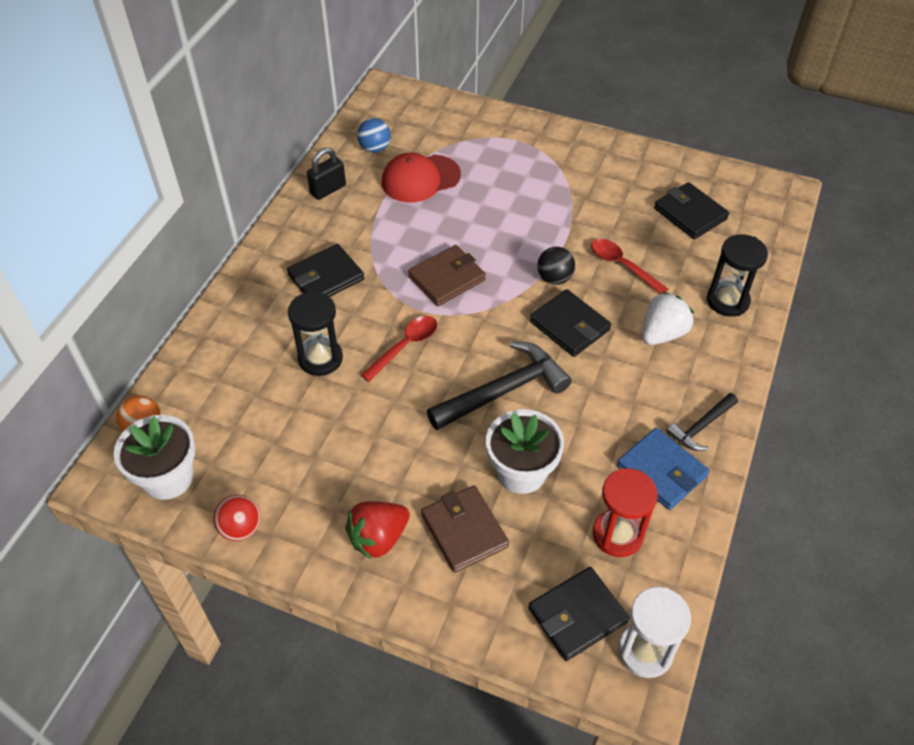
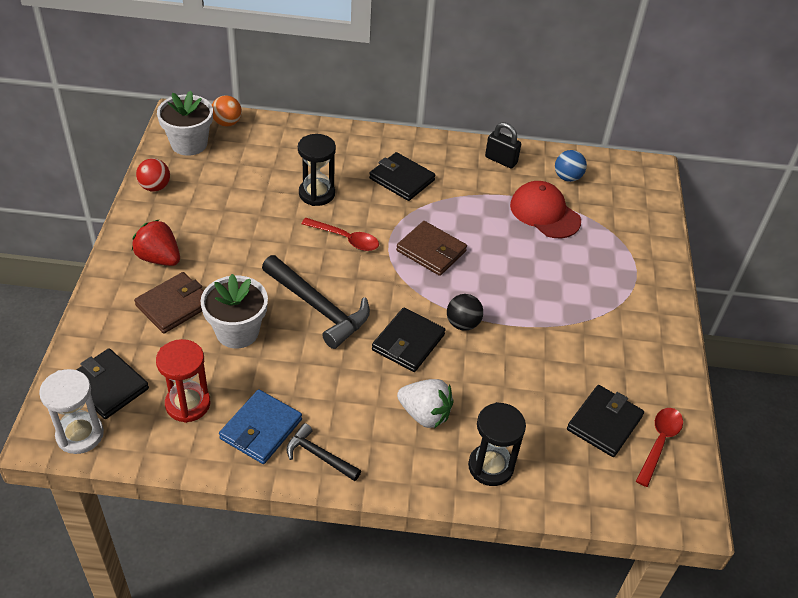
camera: 70 degrees right, 5 degrees down
red spoon [591,239,669,294] -> red spoon moved to [636,408,683,487]

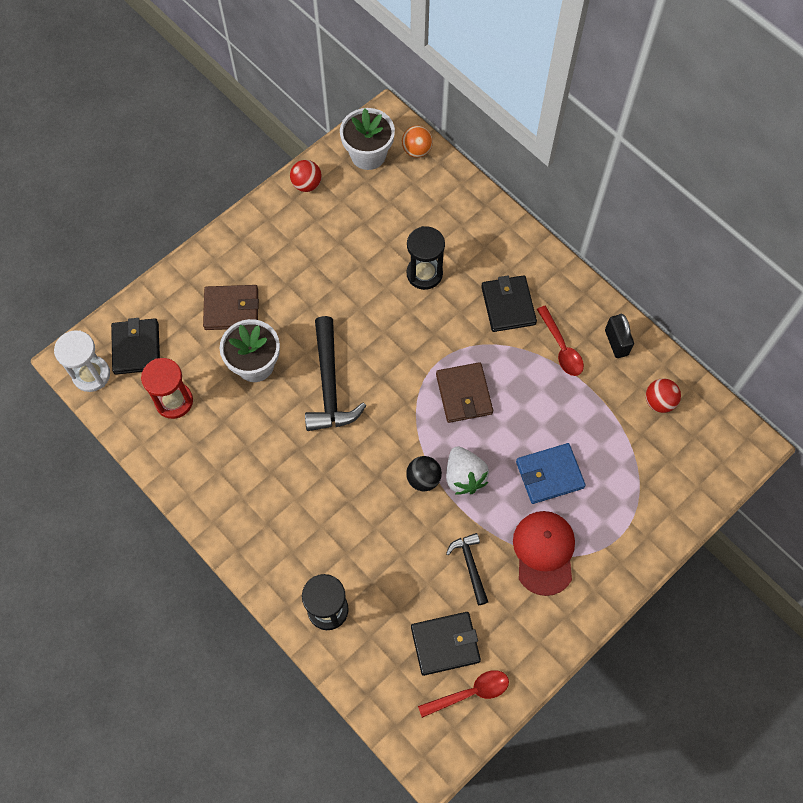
camera: 45 degrees right, 20 degrees up
red strawberry [132,219,180,266] -> none
blue wallet [219,389,302,464] -> blue wallet moved to [516,443,586,504]
black hammer [286,423,361,481] -> black hammer moved to [446,533,488,605]
red spoon [301,218,379,251] -> red spoon moved to [537,306,584,376]
black wallet [372,308,445,372] -> none
white strawberry [397,379,454,428] -> white strawberry moved to [446,446,489,495]
red cap [510,181,581,238] -> red cap moved to [513,511,575,596]
blue ball [555,150,587,182] -> red ball [646,378,681,413]

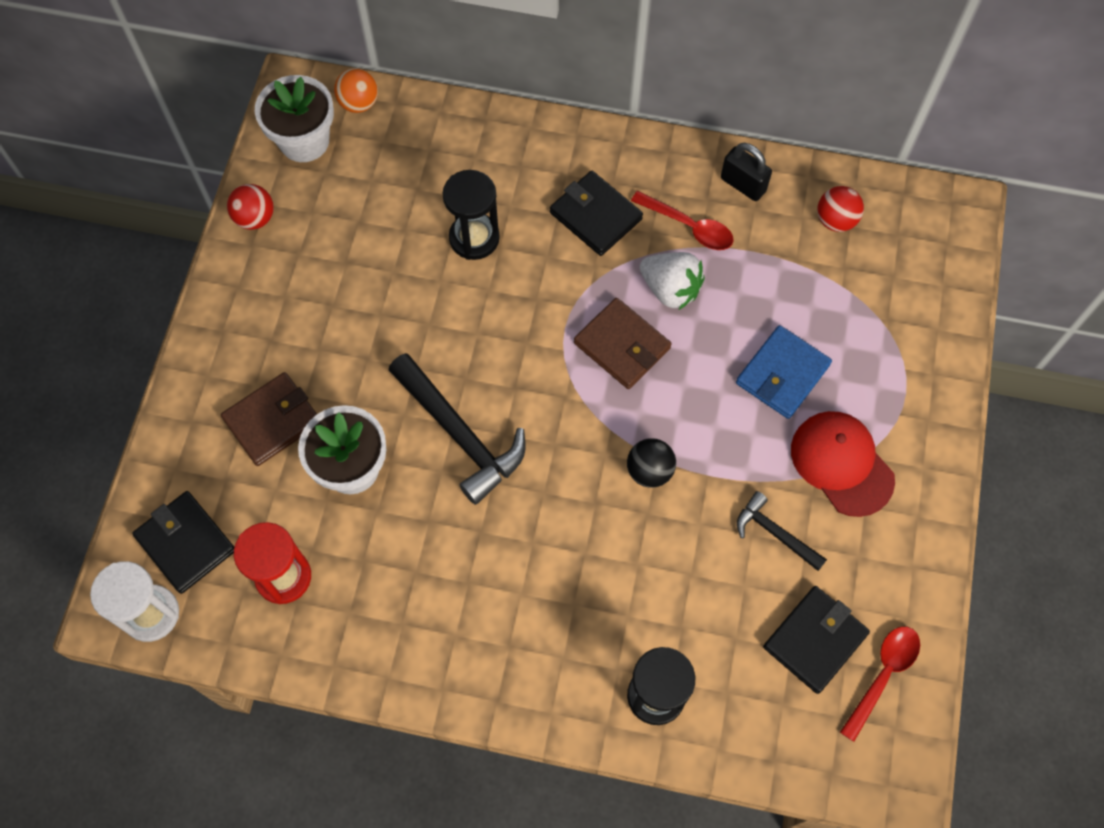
camera: 35 degrees left, 0 degrees up
white strawberry [446,446,489,495] -> white strawberry moved to [640,252,705,310]

